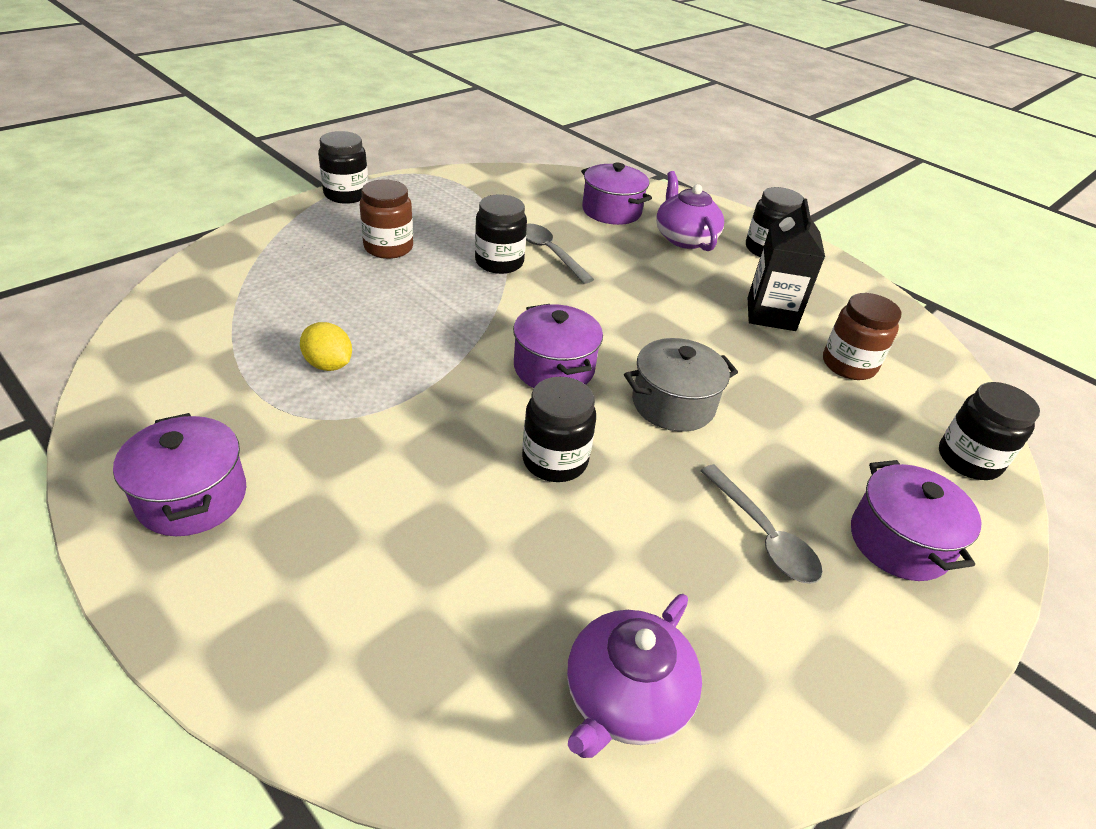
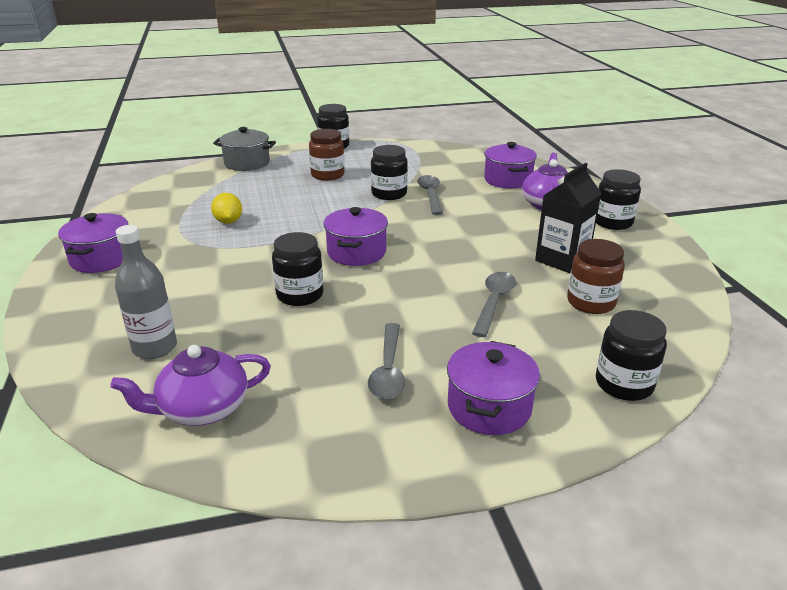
camera: 35 degrees right, 10 degrees down
grey pot [624,338,738,432] -> grey pot moved to [213,127,276,171]
none -> grey bottle [115,225,177,359]
none -> grey spoon [472,272,516,337]

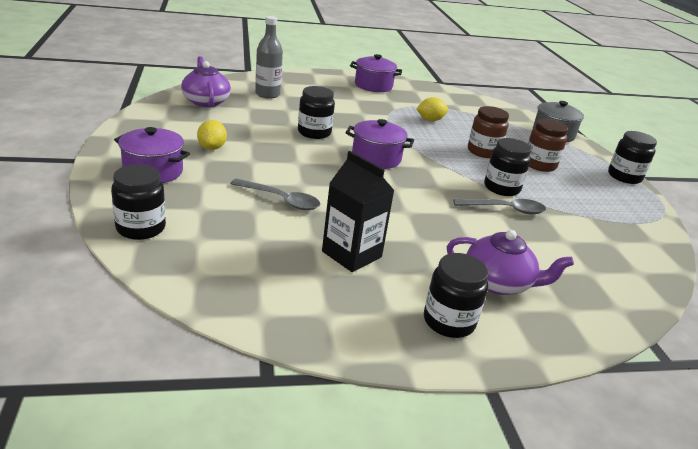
camera: 90 degrees right, 0 degrees up
grey spoon [368,323,405,400] -> yellow lemon [197,120,227,150]
purple pot [484,142,537,189] -> none
brown jar [567,239,625,314] -> brown jar moved to [468,106,509,158]

